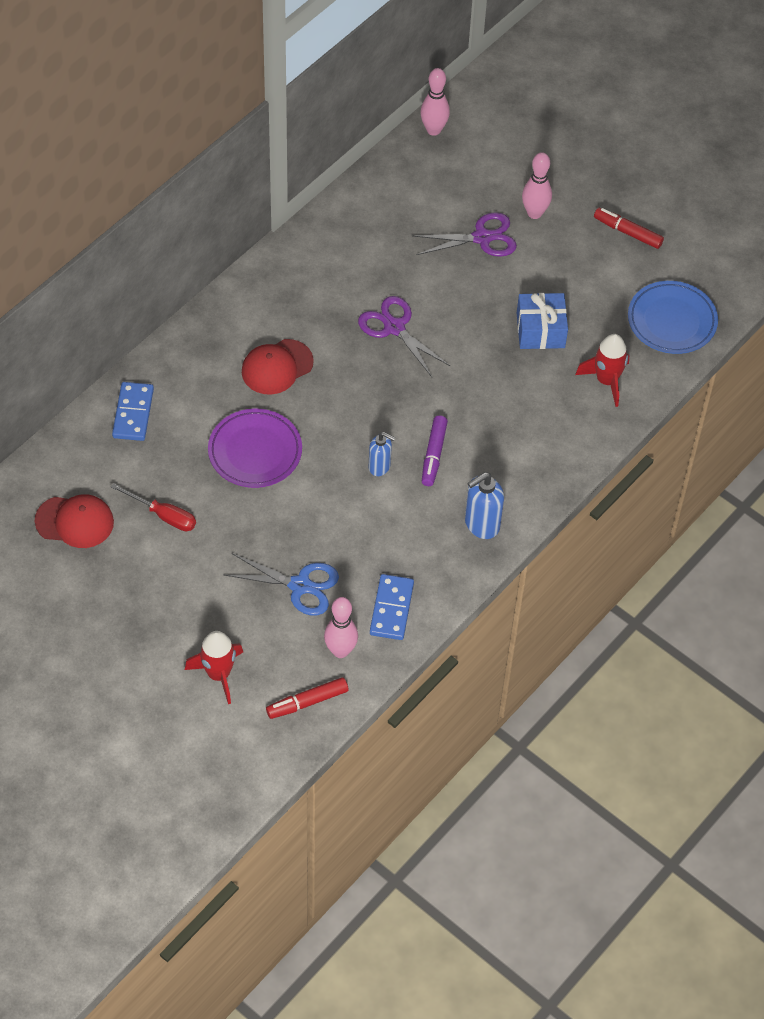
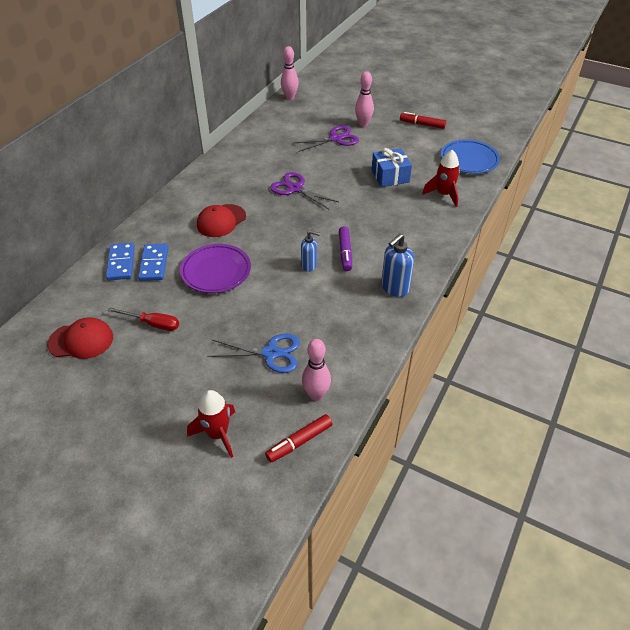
camera: 10 degrees left, 10 degrees down
blue domino [370,574,414,640] -> blue domino moved to [138,244,169,281]

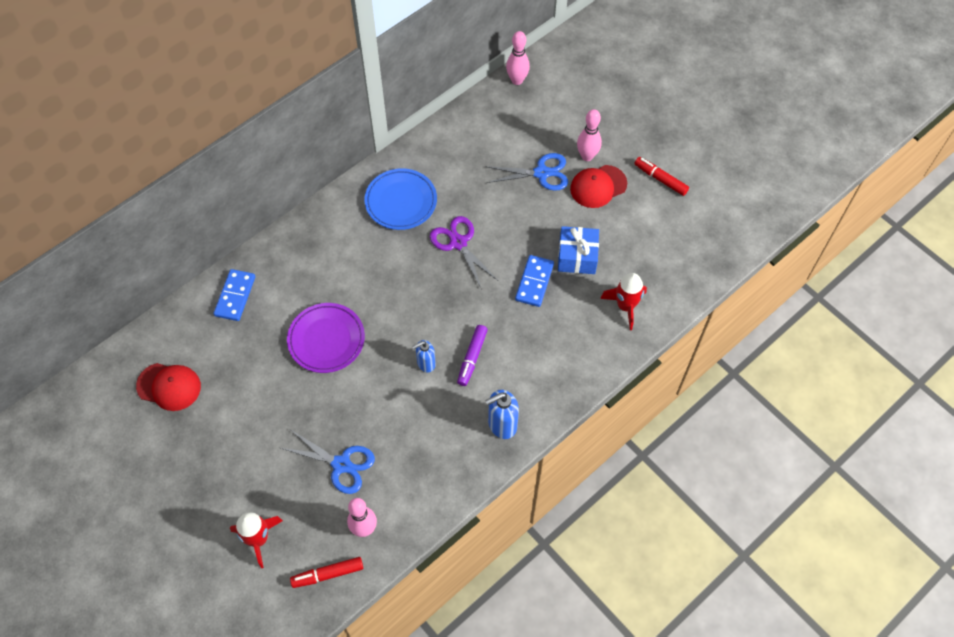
camera: 20 degrees right, 15 degrees up
red screwdriver [107,307,179,331] -> none
blue domino [138,244,169,281] -> blue domino moved to [515,255,554,307]
red cap [197,204,246,237] -> red cap moved to [570,165,627,208]
purple scissors [294,125,359,152] -> blue scissors [485,153,568,191]
blue soap dispenser [301,230,320,272] -> blue soap dispenser turned 120 degrees clockwise [412,340,436,372]
blue plate [441,139,500,174] -> blue plate moved to [364,168,437,230]

